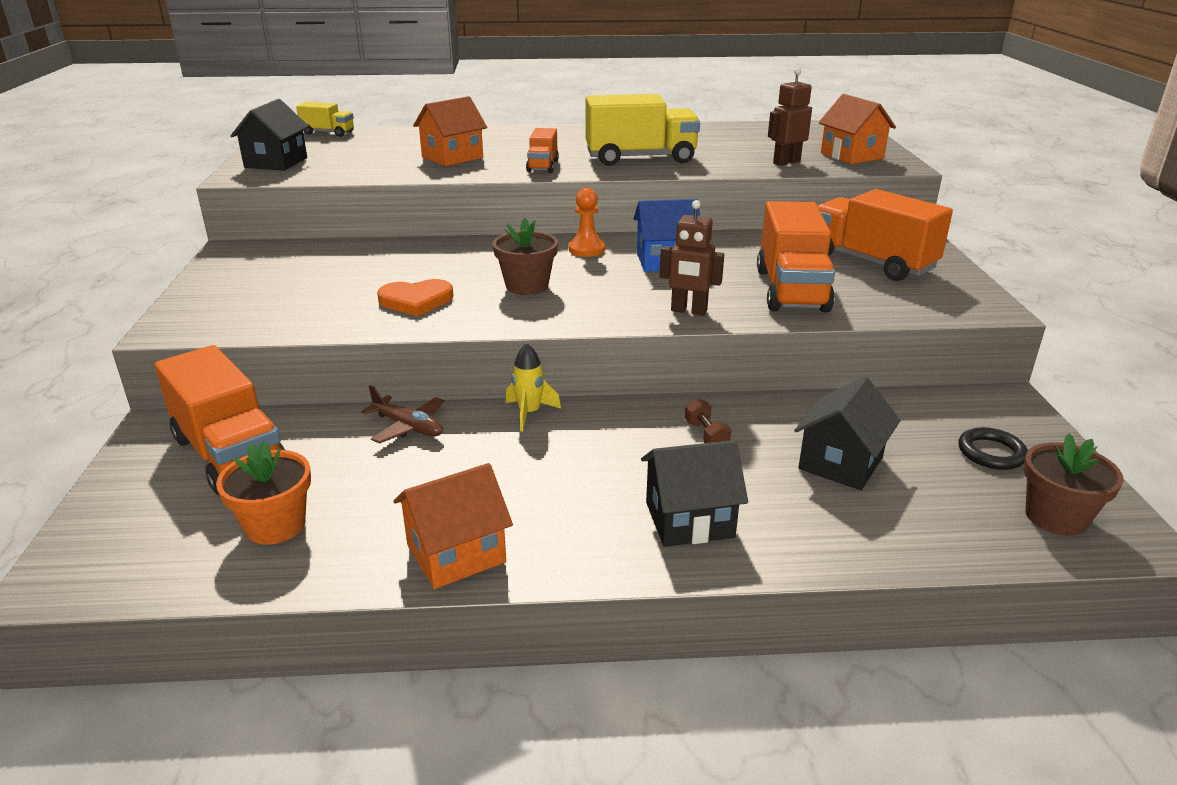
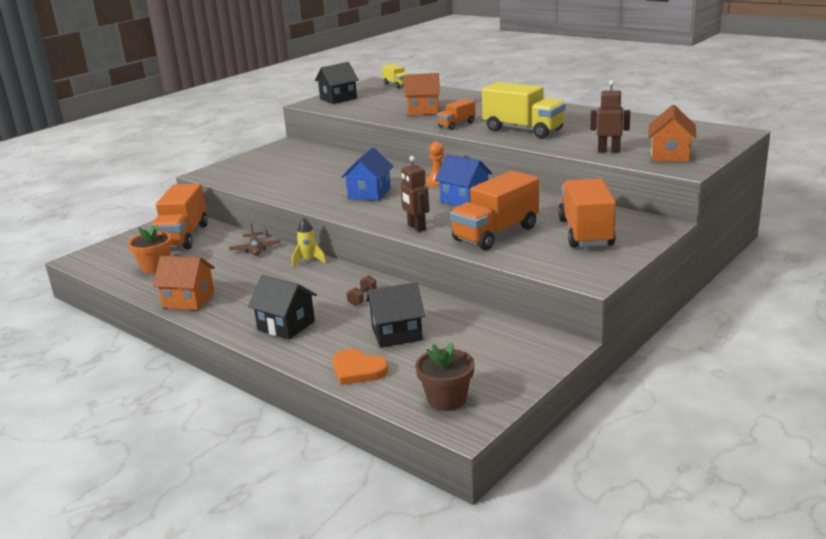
camera: 45 degrees right, 5 degrees down
orange heart [377,279,453,316] -> orange heart moved to [332,349,388,385]
brown flower pot [493,218,558,295] -> blue house [341,147,394,201]
black ring [959,427,1028,470] -> none

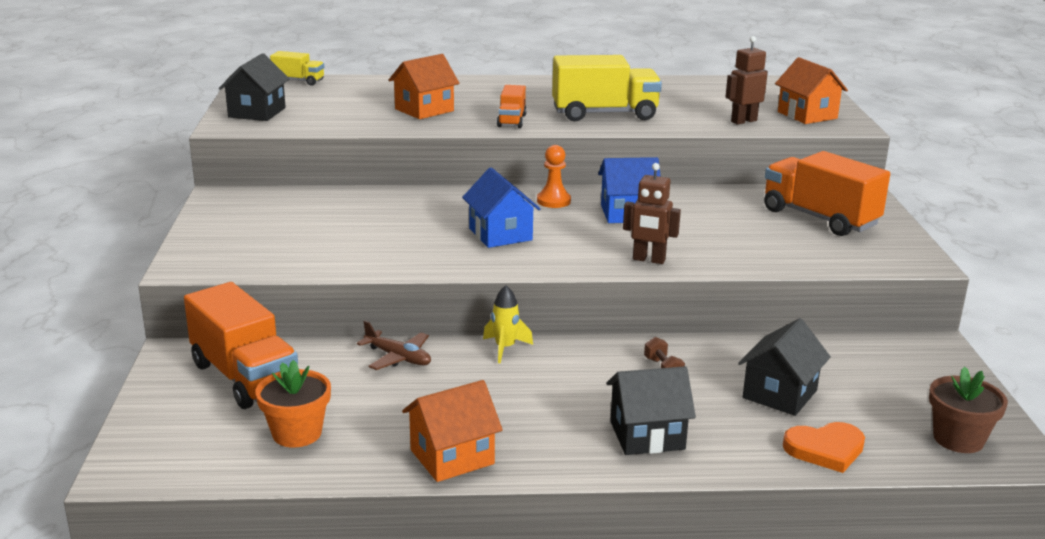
camera: 45 degrees left, 0 degrees up
orange truck [450,171,539,250] -> none

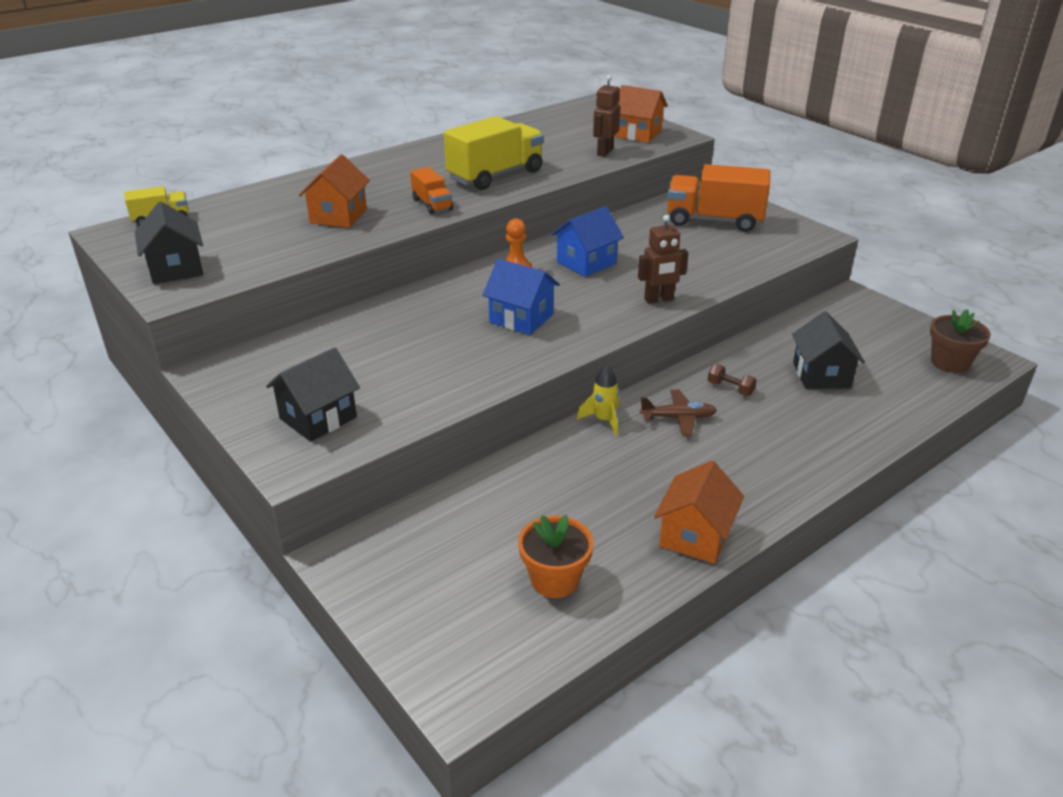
camera: 35 degrees left, 10 degrees up
orange truck [184,282,298,409] -> none
brown plane [357,321,431,370] -> brown plane moved to [640,390,717,436]
black house [607,366,696,455] -> black house moved to [266,347,360,442]
orange heart [783,422,865,473] -> none

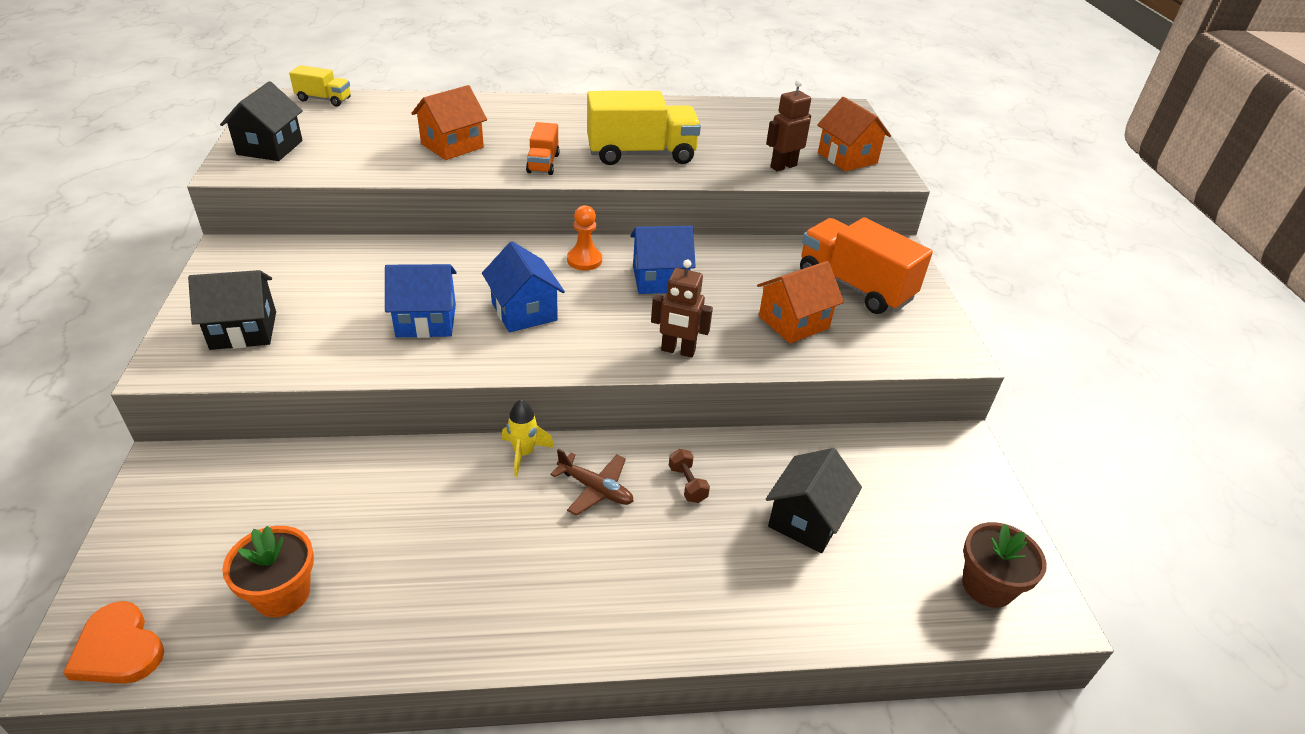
camera: 30 degrees right, 5 degrees up
orange house [654,461,744,564] -> orange house moved to [757,261,844,344]
none -> orange heart [63,601,164,684]
none -> blue house [385,264,457,338]

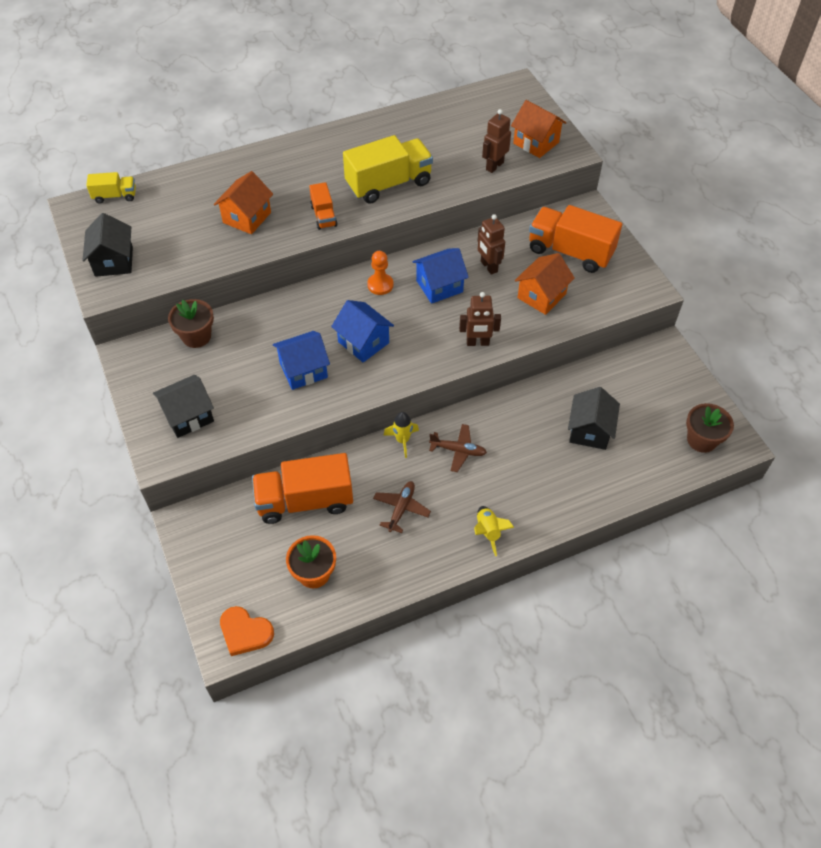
camera: 15 degrees left, 15 degrees up
brown dumbbell [669,449,710,503] -> none
none -> brown flower pot [168,299,214,348]
none -> orange truck [252,453,353,524]
none -> brown plane [373,481,431,533]
none -> yellow rocket [474,506,514,556]
none -> brown robot [478,214,505,275]

